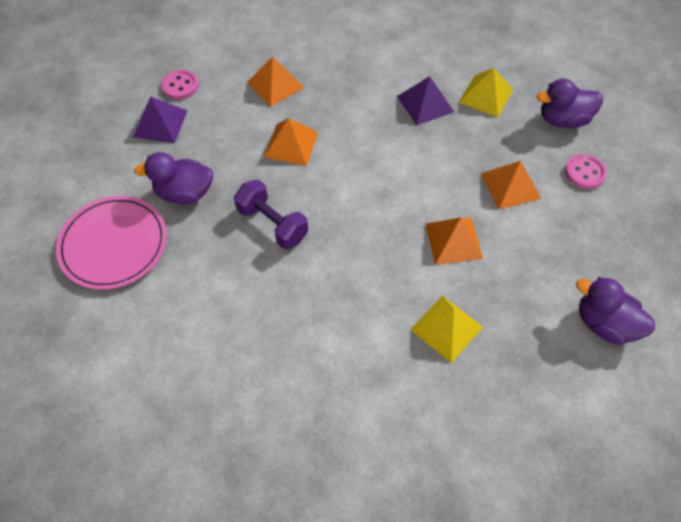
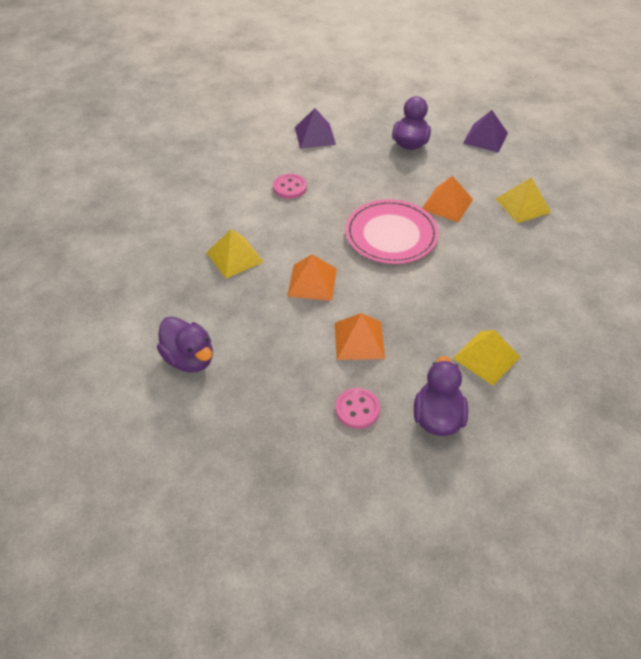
camera: 105 degrees right, 10 degrees down
pink plate [56,196,167,290] -> pink plate moved to [345,199,439,264]
pink button [161,69,199,100] -> pink button moved to [273,174,307,199]
purple dumbbell [234,179,308,249] -> none
orange pyramid [247,57,305,107] -> yellow pyramid [496,177,551,223]
purple pyramid [397,76,454,125] -> purple pyramid moved to [295,108,336,149]
purple duck [576,277,655,345] -> purple duck turned 90 degrees clockwise [157,316,213,373]

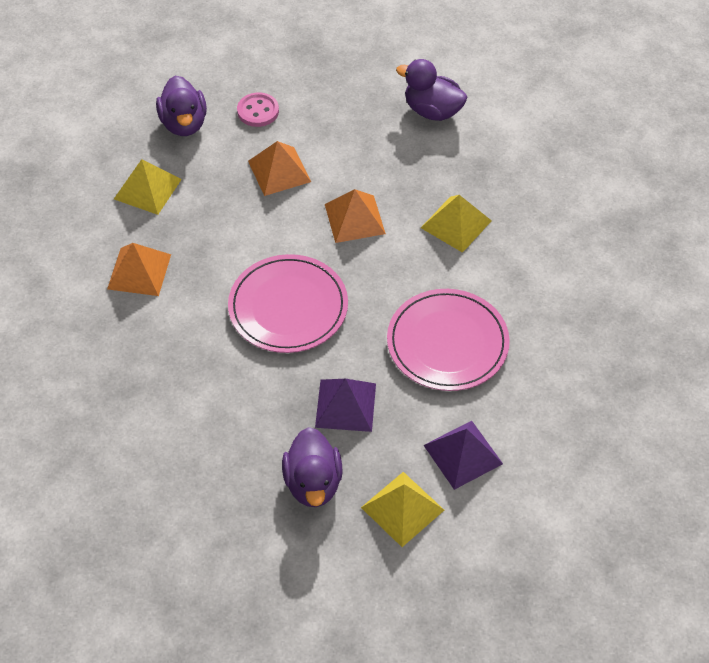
camera: 160 degrees right, 5 degrees up
pink button [273,174,307,199] -> pink plate [387,289,510,391]
orange pyramid [422,176,473,222] -> orange pyramid moved to [107,243,171,296]
purple pyramid [463,110,508,153] -> purple pyramid moved to [315,379,376,432]
yellow pyramid [496,177,551,223] -> yellow pyramid moved to [361,472,444,547]

